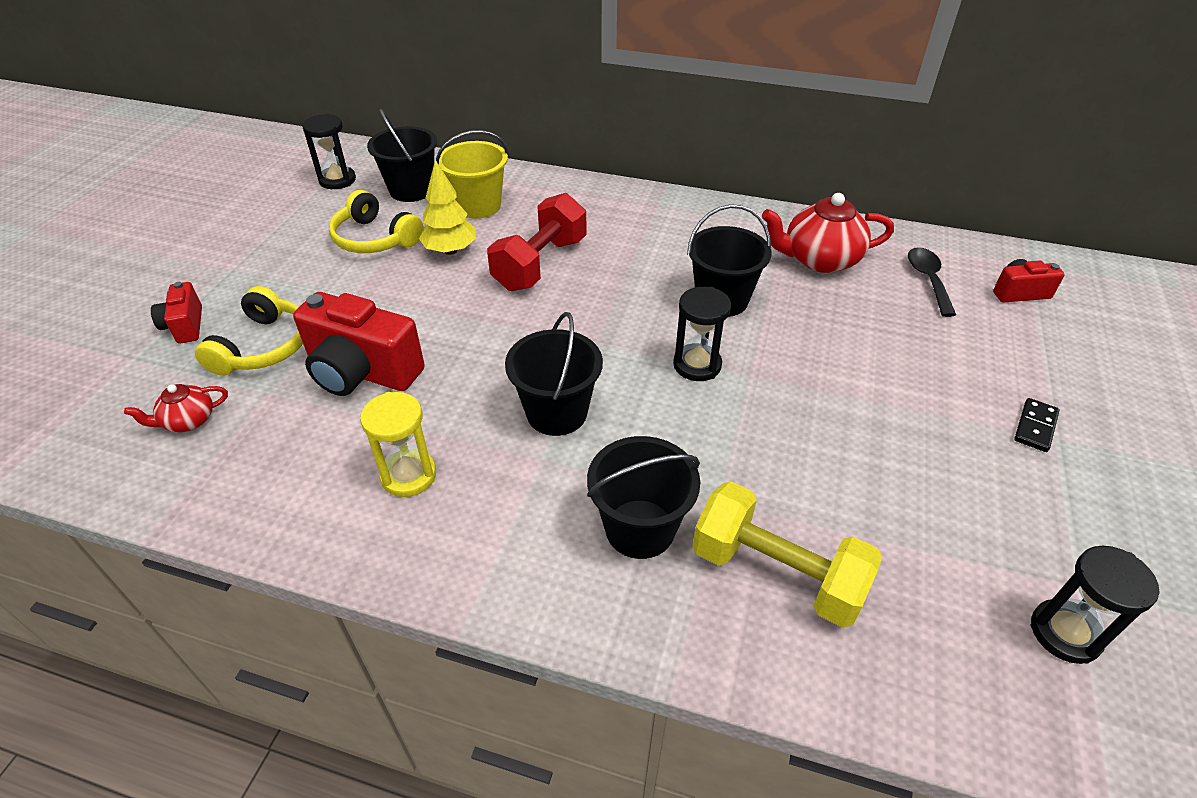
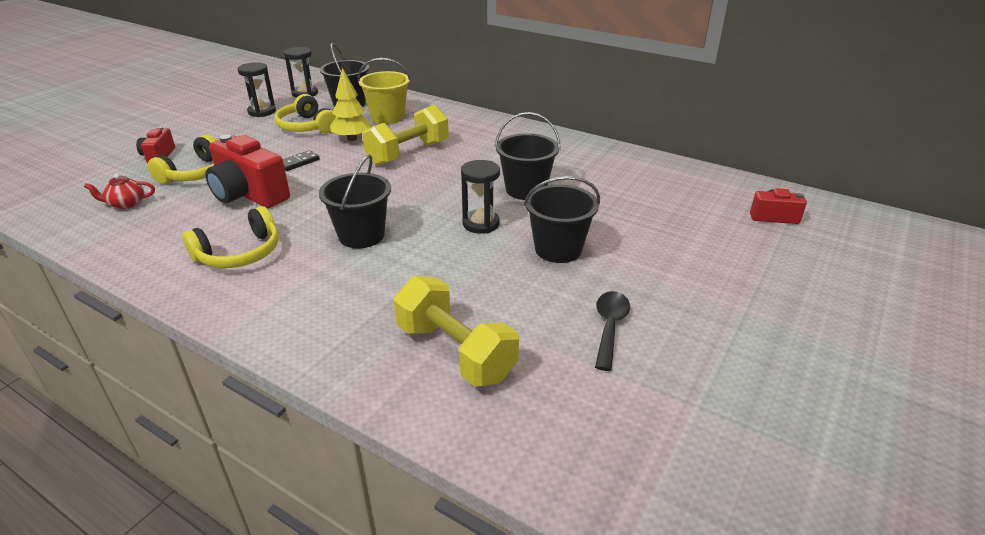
camera: 15 degrees right, 10 degrees down
yellow hourglass [360,392,436,497] -> yellow headphones [182,206,279,268]
red dumbbell [487,193,587,291] -> yellow dumbbell [362,105,449,166]
black bucket [587,436,700,559] -> black bucket moved to [524,176,600,263]
red teapot [762,193,894,273] -> none
black spoon [908,247,956,317] -> black spoon moved to [595,291,630,371]
black domino [1014,398,1059,452] -> black domino moved to [283,150,320,171]
black hourglass [1031,546,1159,664] -> black hourglass moved to [238,62,276,117]

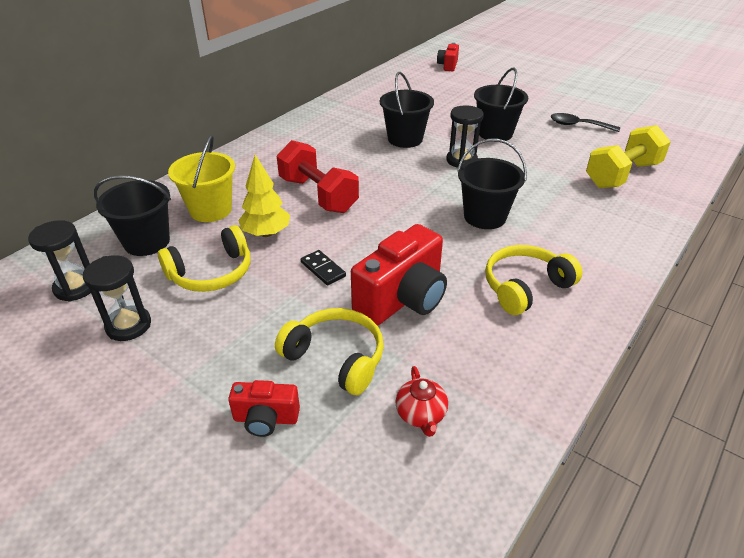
camera: 85 degrees left, 5 degrees up
yellow headphones [182,206,279,268] -> yellow headphones turned 90 degrees counterclockwise [485,245,582,315]
yellow dumbbell [362,105,449,166] -> red dumbbell [277,140,359,213]

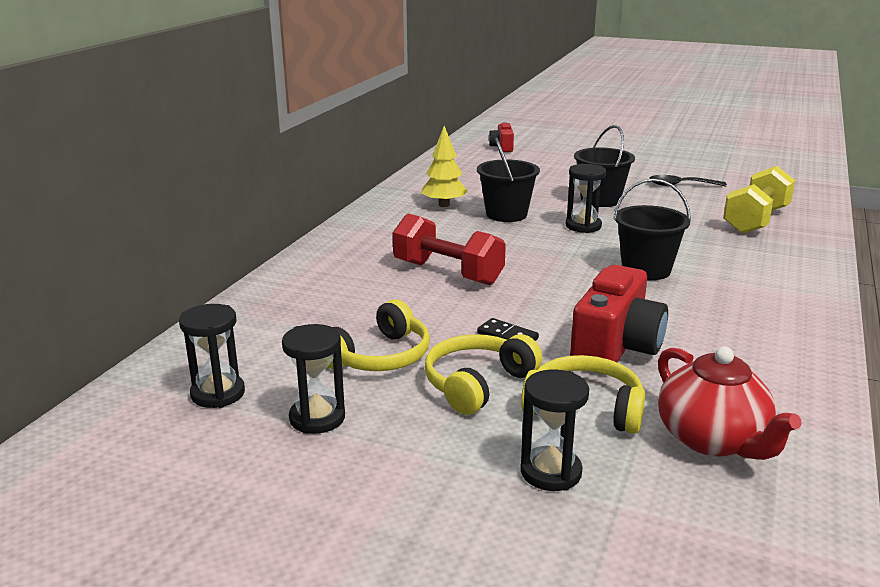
camera: 15 degrees left, 15 degrees down
black bucket [94,175,171,256] -> none
yellow bucket [168,135,235,222] -> none
red camera [228,380,300,437] -> black hourglass [520,369,589,491]
yellow tree [238,155,290,237] -> yellow tree moved to [421,126,468,207]
red teapot [395,366,448,437] -> red teapot [658,347,801,460], size x1.88
yellow headphones [485,245,582,315] -> yellow headphones moved to [424,334,542,415]

